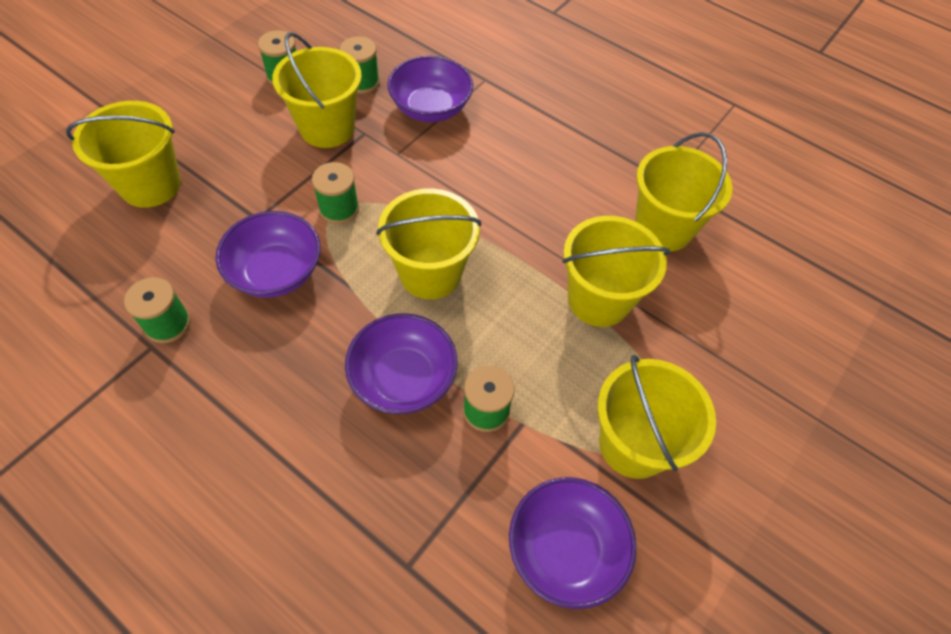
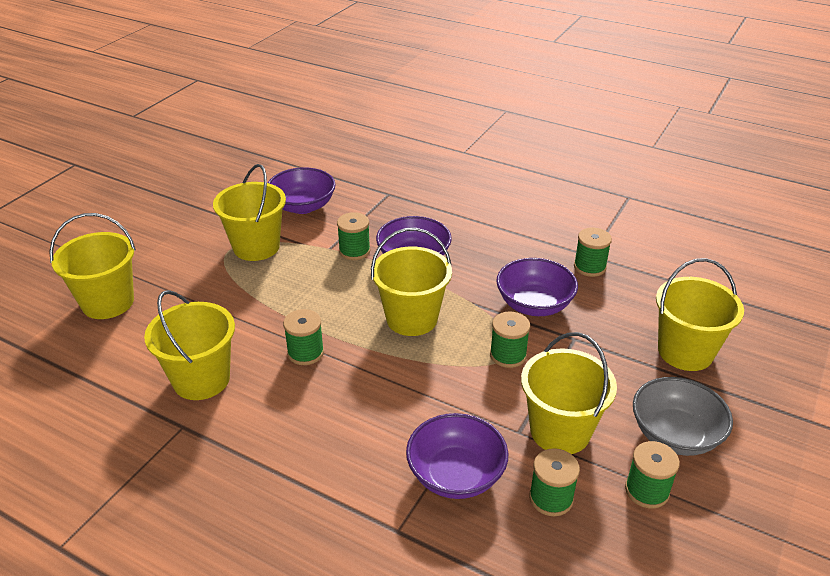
camera: 175 degrees right, 20 degrees down
yellow bucket [562,216,670,327] -> yellow bucket moved to [49,213,136,319]
none -> green spool [283,309,324,365]
none -> grey bowl [633,377,733,456]

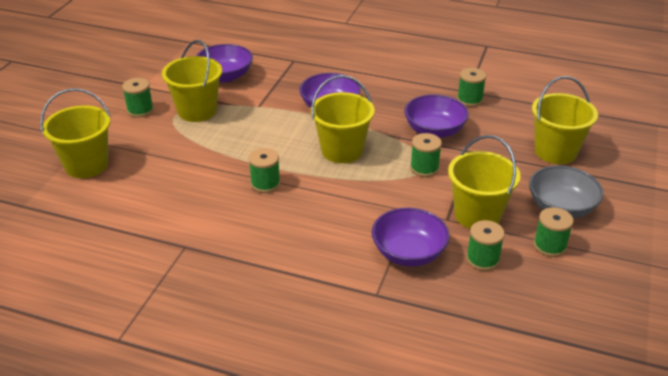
camera: 10 degrees left, 0 degrees up
yellow bucket [144,290,235,400] -> none
green spool [337,212,370,260] -> green spool moved to [122,78,154,118]

